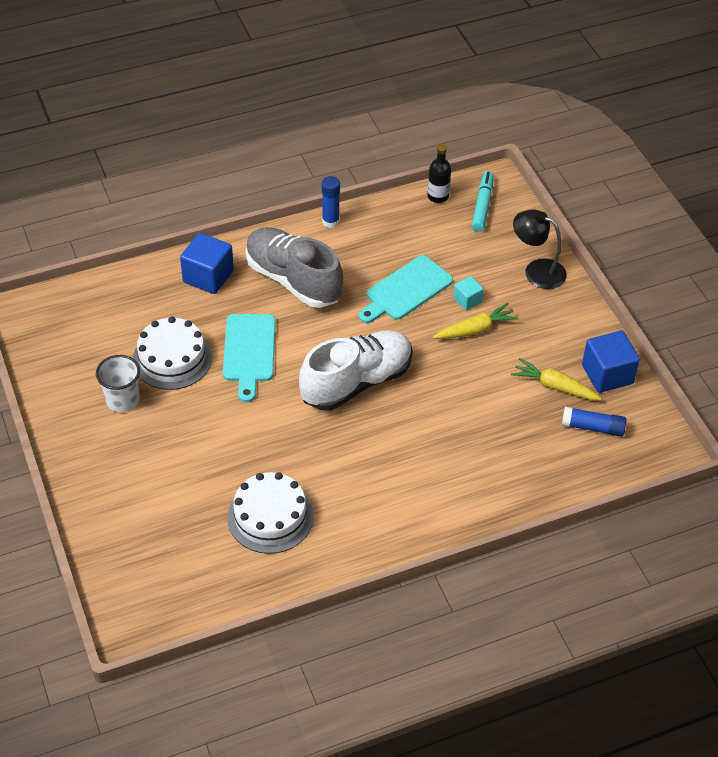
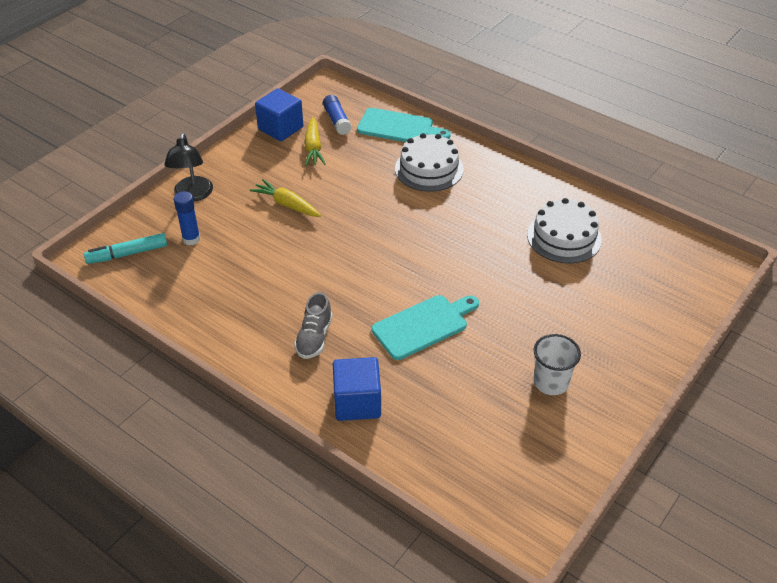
camera: 120 degrees left, 5 degrees down
white cake [133,316,212,390] -> white cake moved to [395,133,464,192]
grey shoe [245,227,343,308] -> grey shoe [294,292,332,359], size x0.52
white shoe [299,330,413,410] -> none
blue glue stick [322,176,340,228] -> blue glue stick moved to [174,191,200,245]
turquoise cutting board [359,255,453,323] -> turquoise cutting board moved to [357,108,451,142]
black bottle [427,144,451,203] -> none
turquoise cube [453,276,484,310] -> none

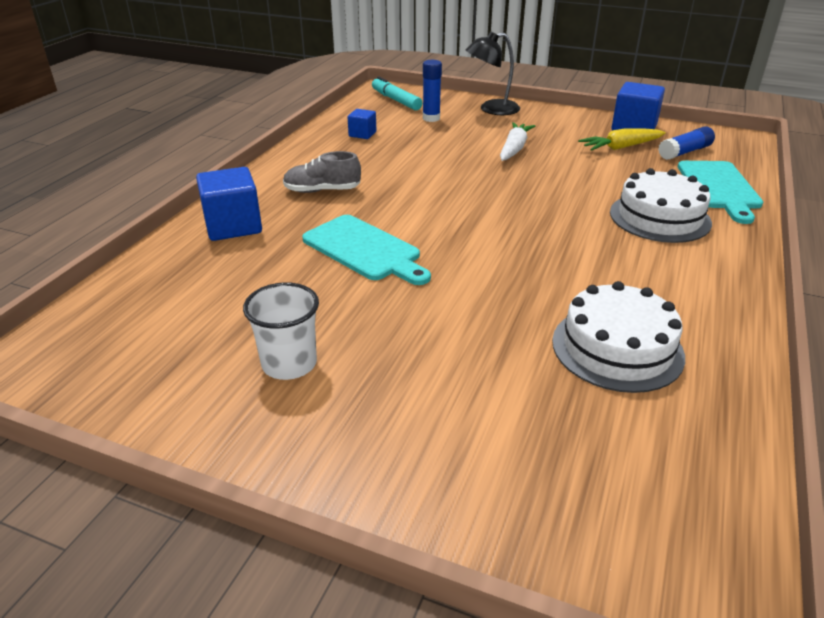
camera: 75 degrees right, 10 degrees down
yellow carrot [250,179,321,217] -> white carrot [500,122,535,161]
none -> blue cube [348,109,376,139]

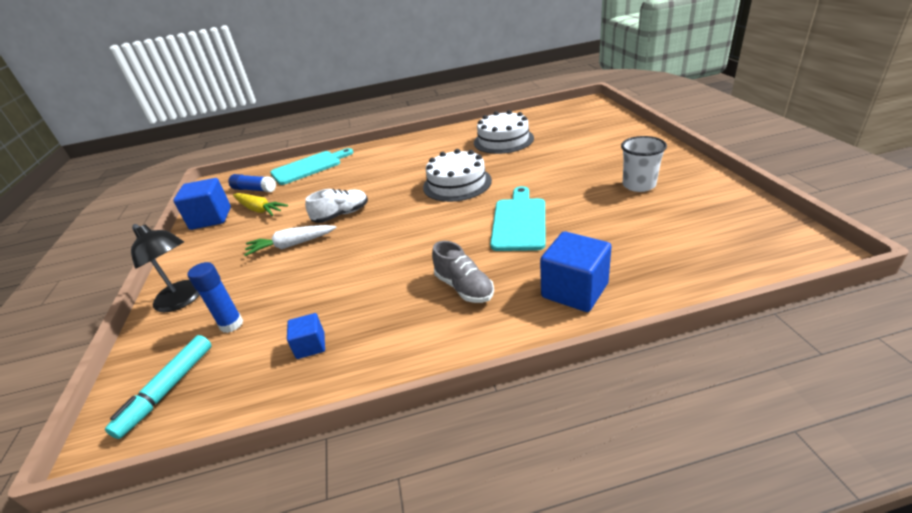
camera: 120 degrees left, 0 degrees up
white cake [610,168,712,243] -> white cake moved to [423,149,492,202]
none -> white shoe [305,189,368,223]

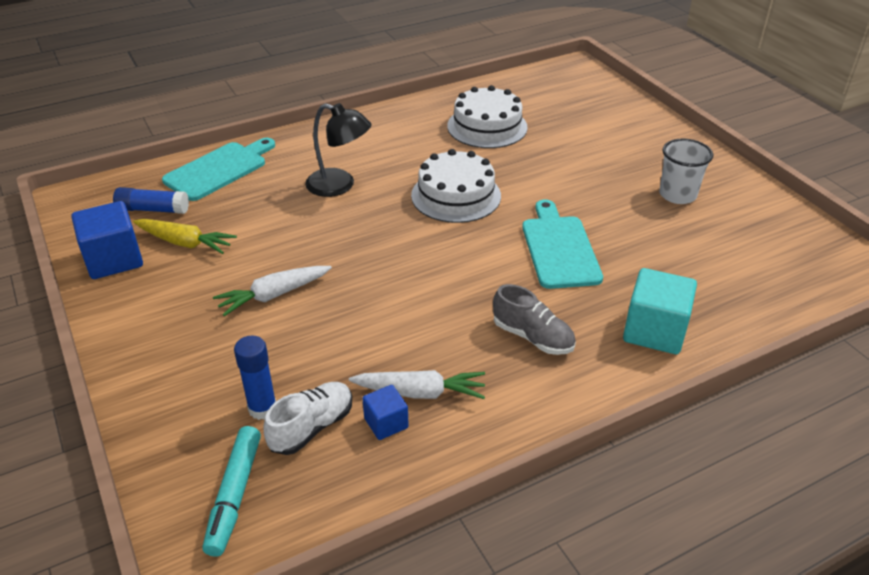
camera: 20 degrees left, 5 degrees up
black lamp [131,224,200,312] -> black lamp moved to [305,103,371,197]
white shoe [305,189,368,223] -> white shoe moved to [264,382,352,455]
blue cube [540,231,612,312] -> turquoise cube [623,268,697,354]
none -> white carrot [349,370,485,399]

